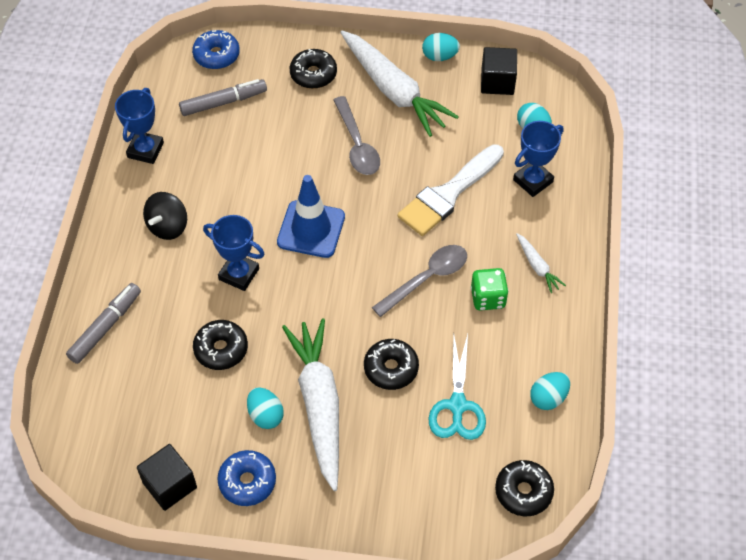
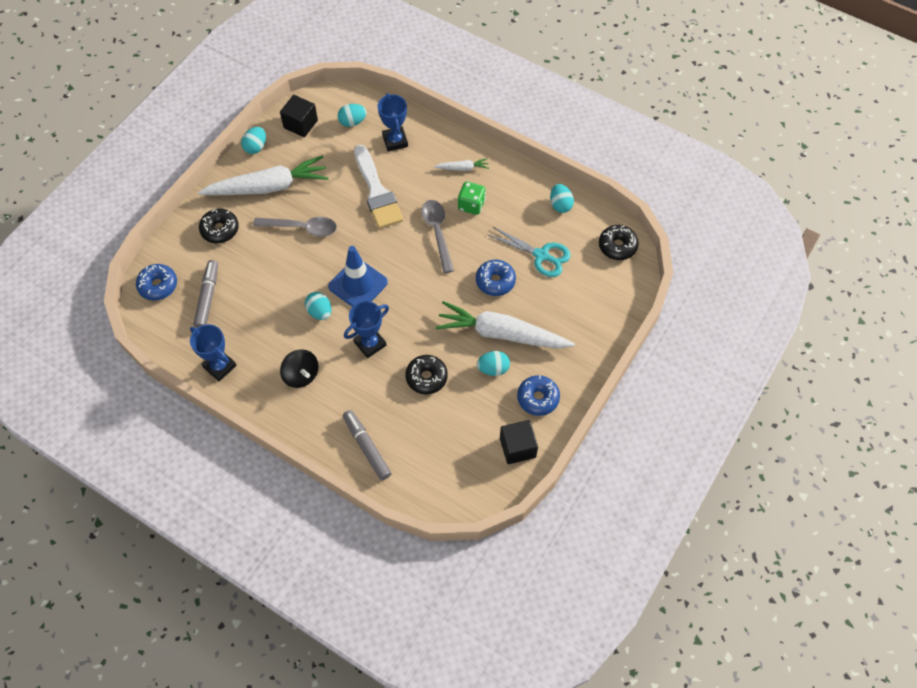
camera: 65 degrees left, 5 degrees up
black donut [364,339,419,390] -> blue donut [476,260,516,296]
none -> turquoise egg [305,292,332,320]

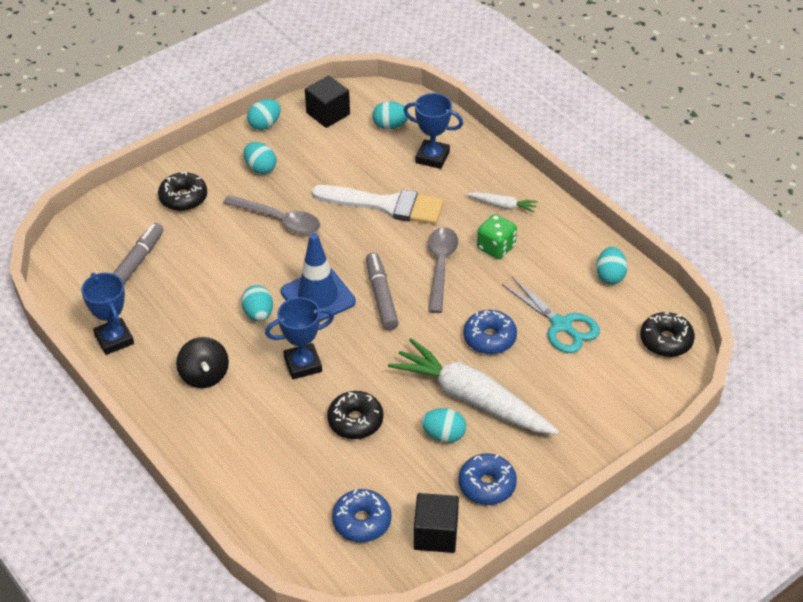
camera: 20 degrees right, 15 degrees down
blue donut [136,264,177,301] -> blue donut moved to [332,489,391,542]
white carrot [198,155,329,196] -> turquoise egg [244,142,276,174]
grey marker [343,410,392,480] -> grey marker moved to [366,252,399,330]
white brush [354,145,403,229] -> white brush turned 75 degrees counterclockwise [312,185,444,225]
blue trophy [377,93,408,151] -> blue trophy turned 75 degrees counterclockwise [404,93,463,169]

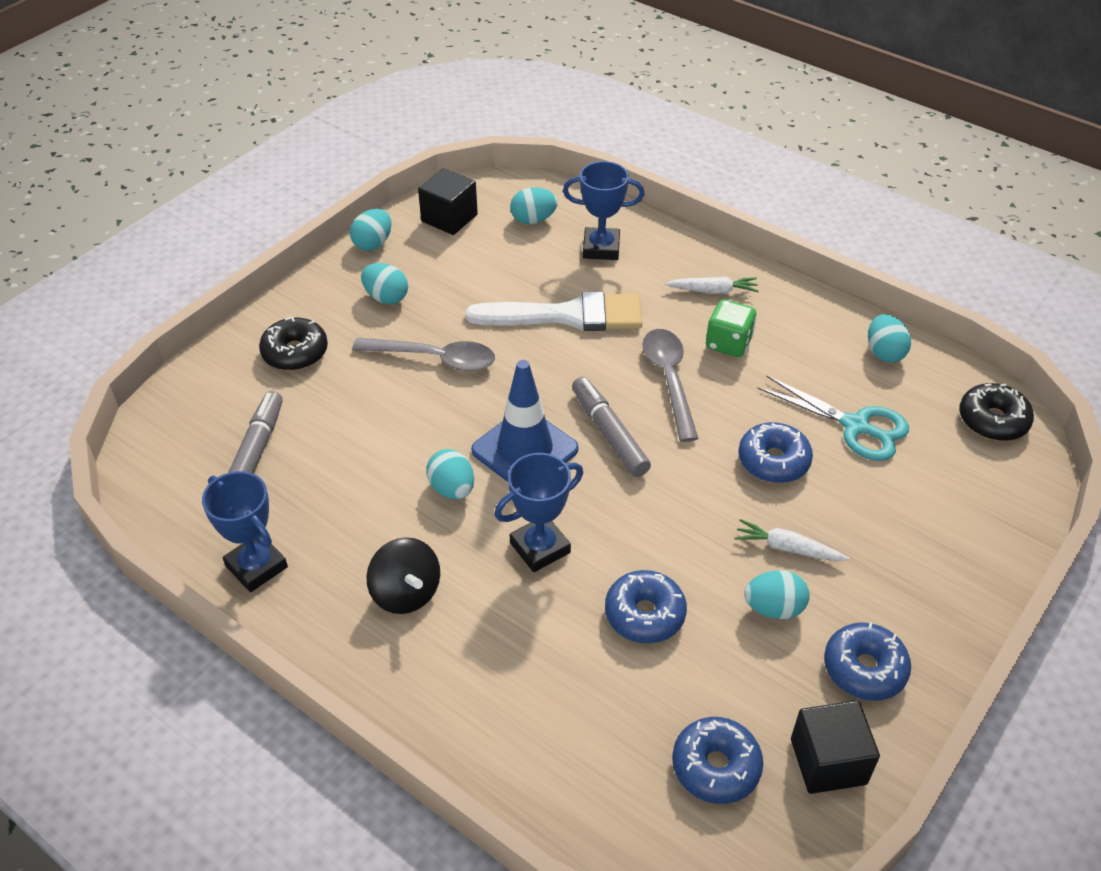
camera: 15 degrees left, 0 degrees up
black donut [327,391,383,439] -> blue donut [605,570,687,643]
white carrot [388,338,560,435] -> white carrot [735,519,850,561], size x0.43

